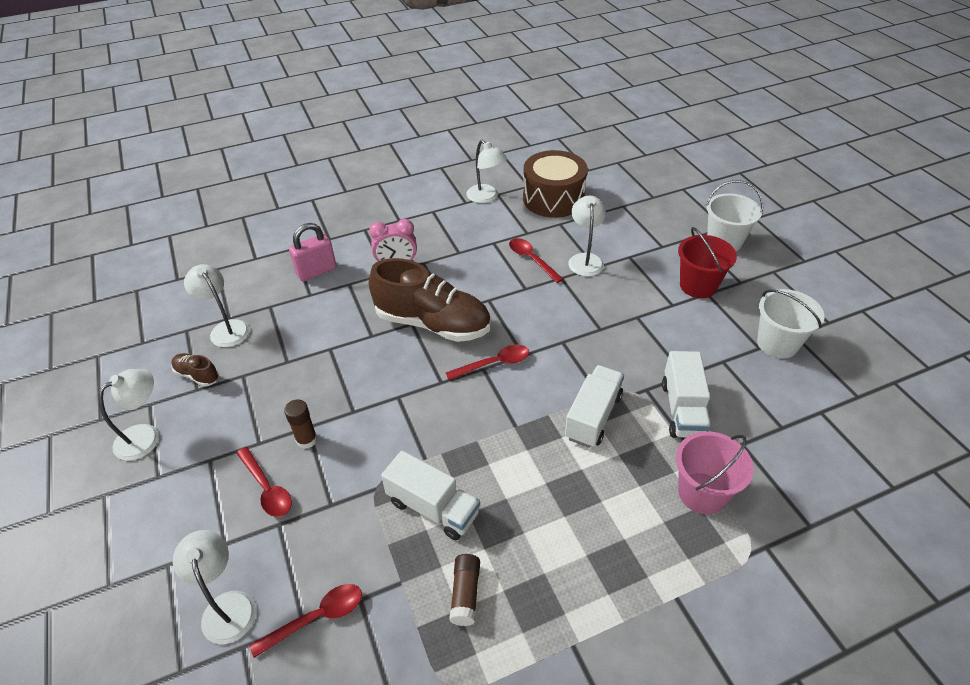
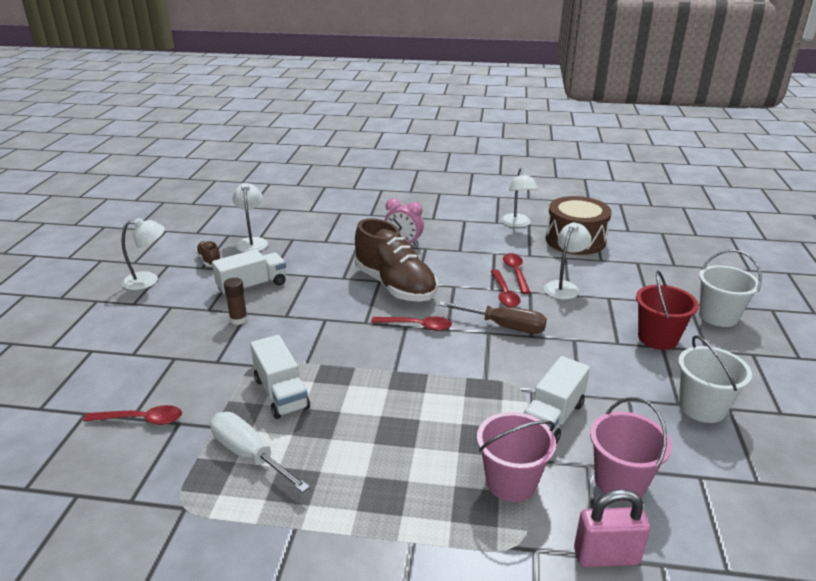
camera: 30 degrees right, 15 degrees down
white lamp [173,530,256,644] -> none
red spoon [236,447,292,517] -> red spoon moved to [491,270,521,307]
pink padlock [289,223,337,282] -> pink padlock moved to [574,489,650,567]
brown glue stick [449,554,480,626] -> white screwdriver [210,412,310,493]
white truck [565,365,624,448] -> white truck moved to [212,249,286,296]
none -> brown screwdriver [438,301,547,334]
none -> pink bucket [590,397,672,502]

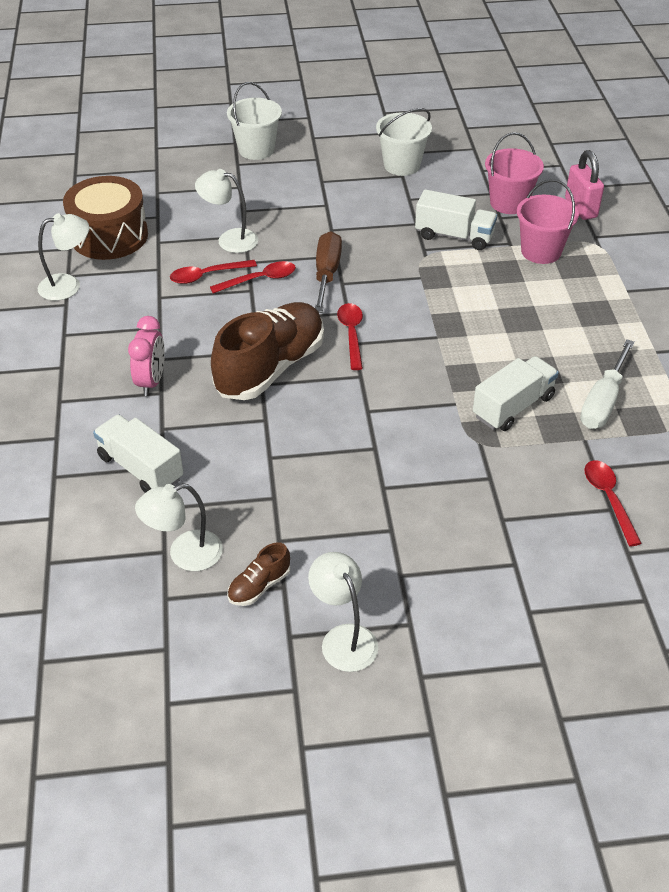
camera: 105 degrees left, 15 degrees up
white truck [212,249,286,296] -> white truck moved to [93,414,183,493]
brown glue stick [224,278,248,325] -> none
red bucket [636,270,699,350] -> none

